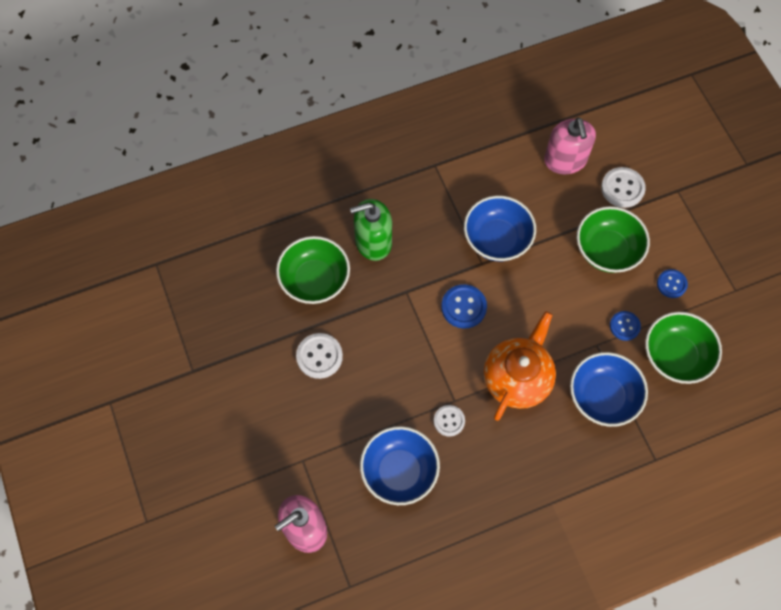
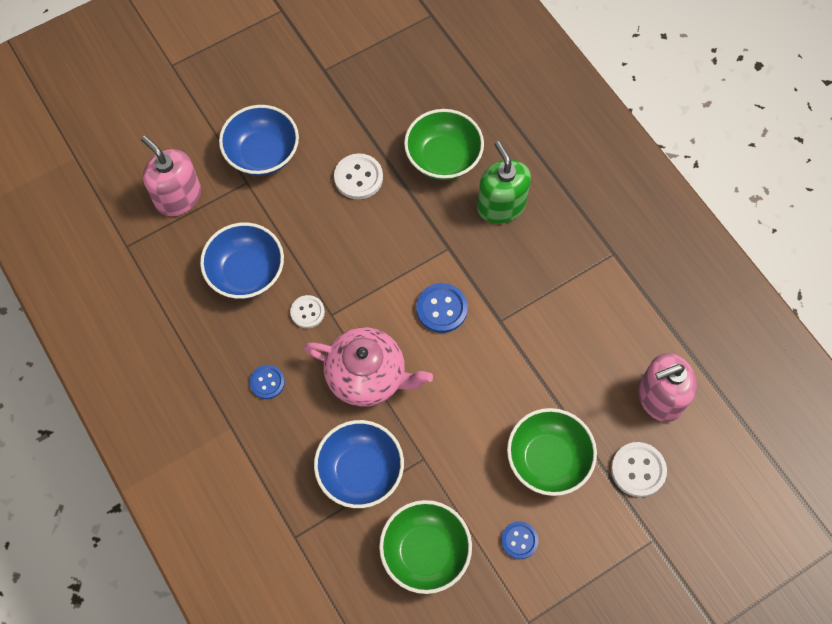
camera: 80 degrees right, 0 degrees up
blue bowl [464,196,536,261] -> blue bowl moved to [219,105,299,176]
orange teapot [484,311,556,421] -> pink teapot [304,327,433,407]
blue button [610,311,641,341] -> blue button moved to [249,365,285,399]

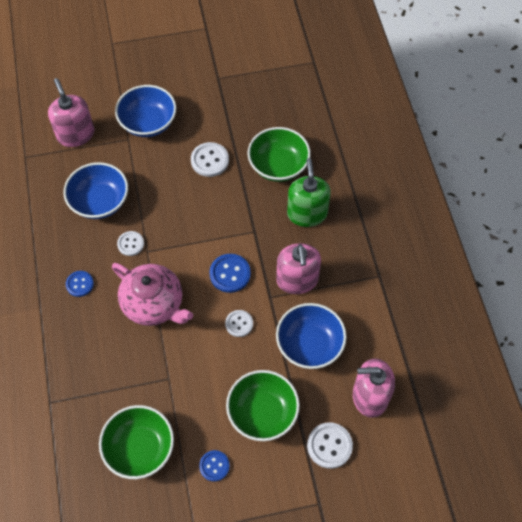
camera: 20 degrees right, 5 degrees down
blue bowl [314,420,404,508] -> blue bowl moved to [276,303,347,369]
none -> white button [225,310,253,337]
none -> pink soap dispenser [276,243,321,294]

